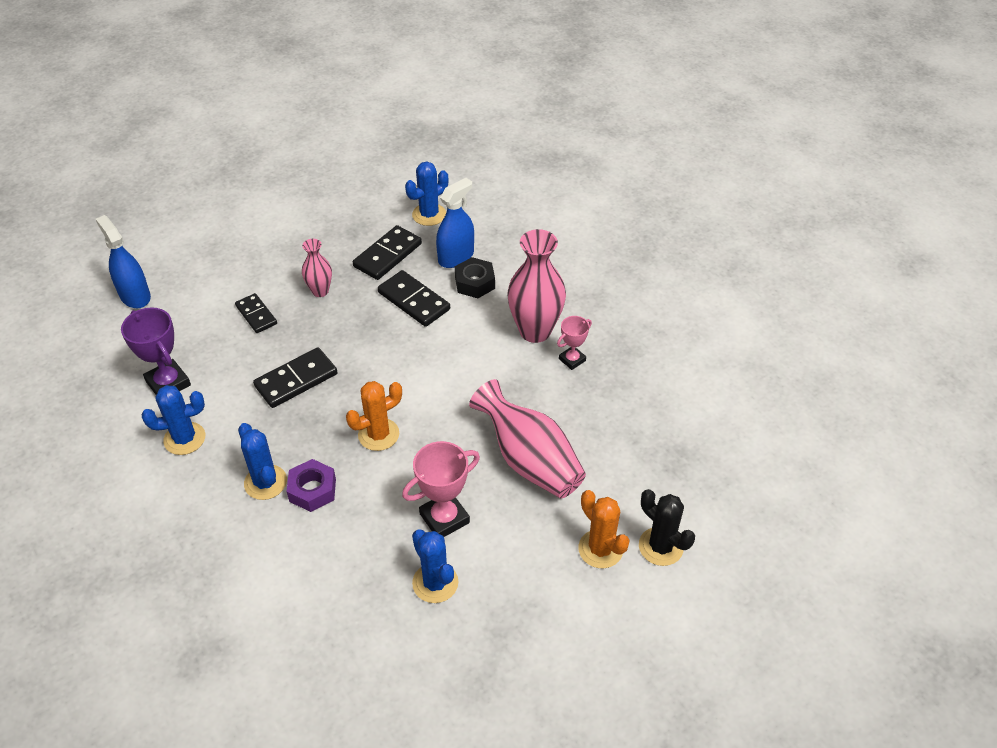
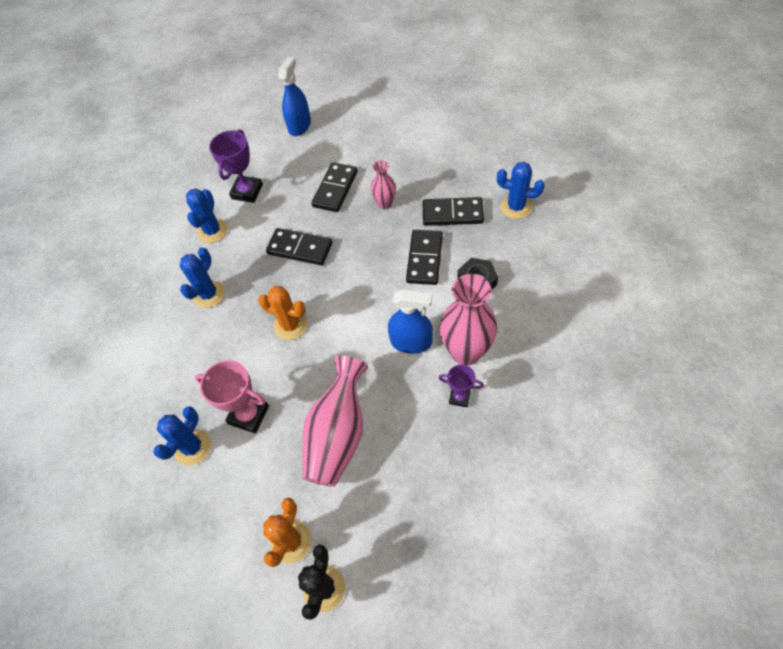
camera: 60 degrees right, 10 degrees up
blue cactus [142,385,205,455] -> blue cactus turned 60 degrees clockwise [186,188,228,243]
black domino [235,293,277,333] -> black domino [311,162,358,212], size x1.51
purple nut [286,459,336,512] -> none
blue spray bottle [436,178,474,268] -> blue spray bottle moved to [388,290,433,354]
pink trophy [557,316,592,370] -> purple trophy [439,364,484,407]

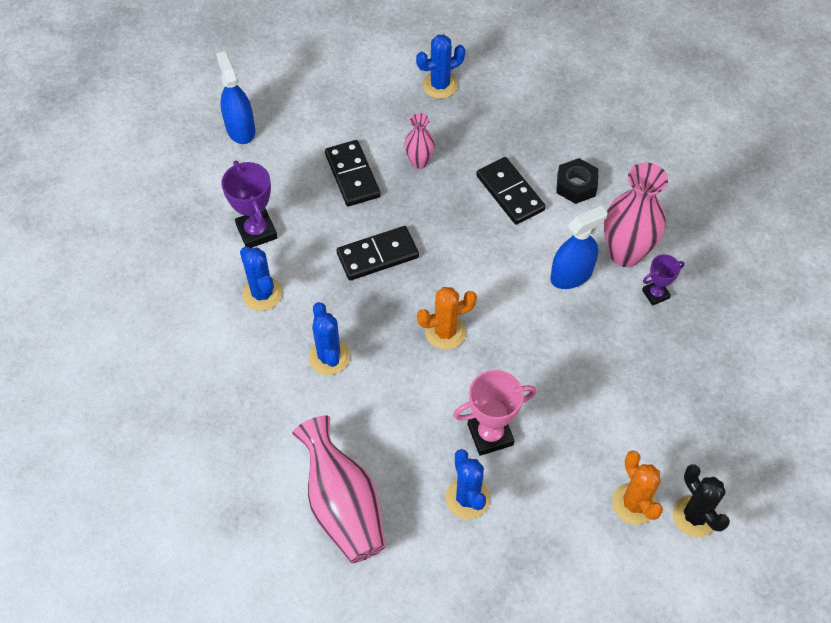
camera: 45 degrees left, 0 degrees up
pink vase [302,356,368,487] -> pink vase moved to [292,415,385,563]
black domino [423,197,484,226] -> none
blue cactus [497,162,545,219] -> blue cactus moved to [416,34,466,99]

